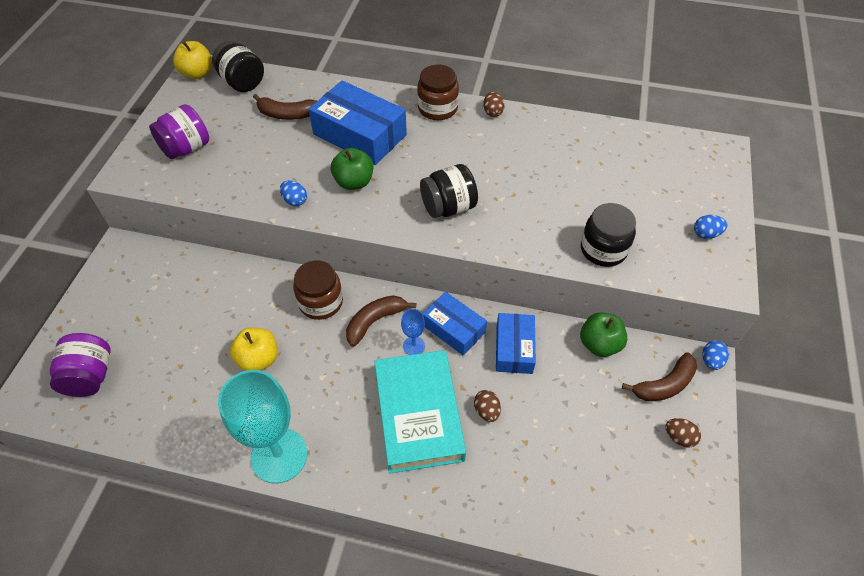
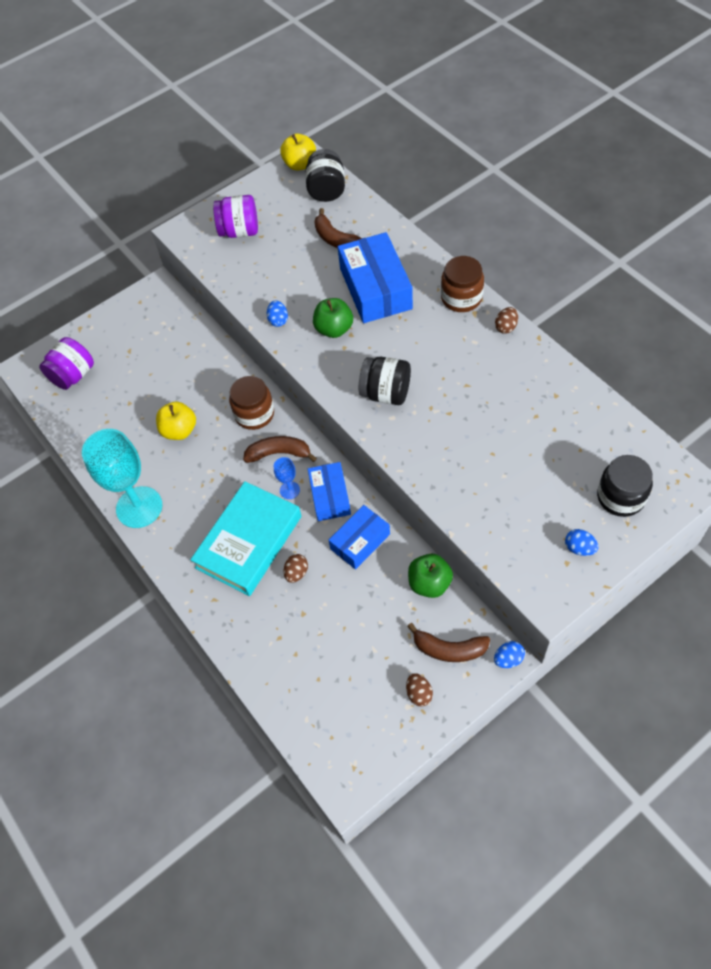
camera: 45 degrees right, 5 degrees up
black jar [581,203,636,267] -> black jar moved to [597,455,653,517]

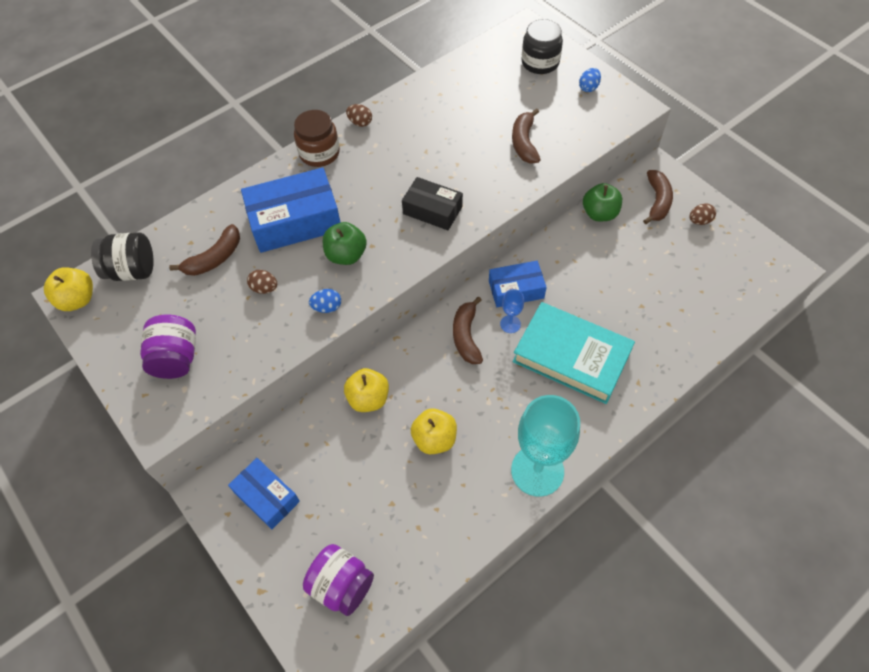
camera: 95 degrees left, 0 degrees up
brown jar [229,376,274,430] -> none
brown egg [284,554,308,583] -> brown egg moved to [247,270,277,294]
blue box [329,505,390,570] -> blue box moved to [228,458,300,529]
black jar [359,357,411,405] -> black box [402,177,463,230]
blue egg [494,641,525,668] -> none
none -> yellow apple [344,368,389,412]
none -> brown banana [512,108,541,163]

